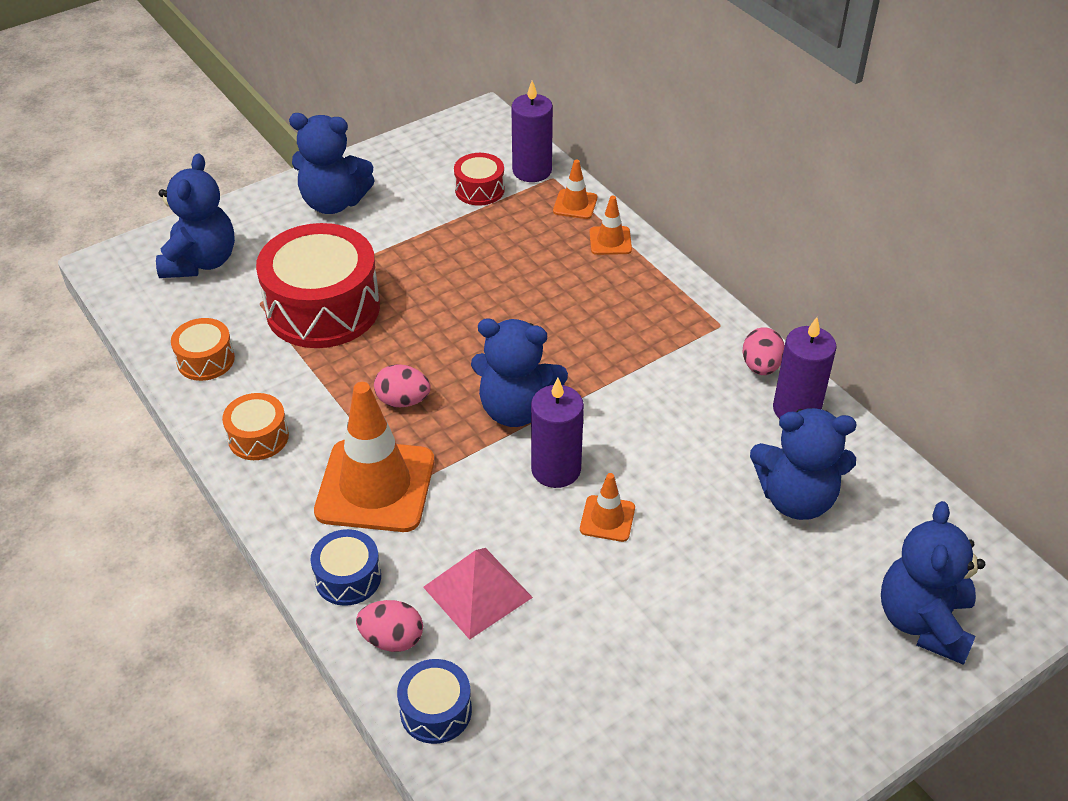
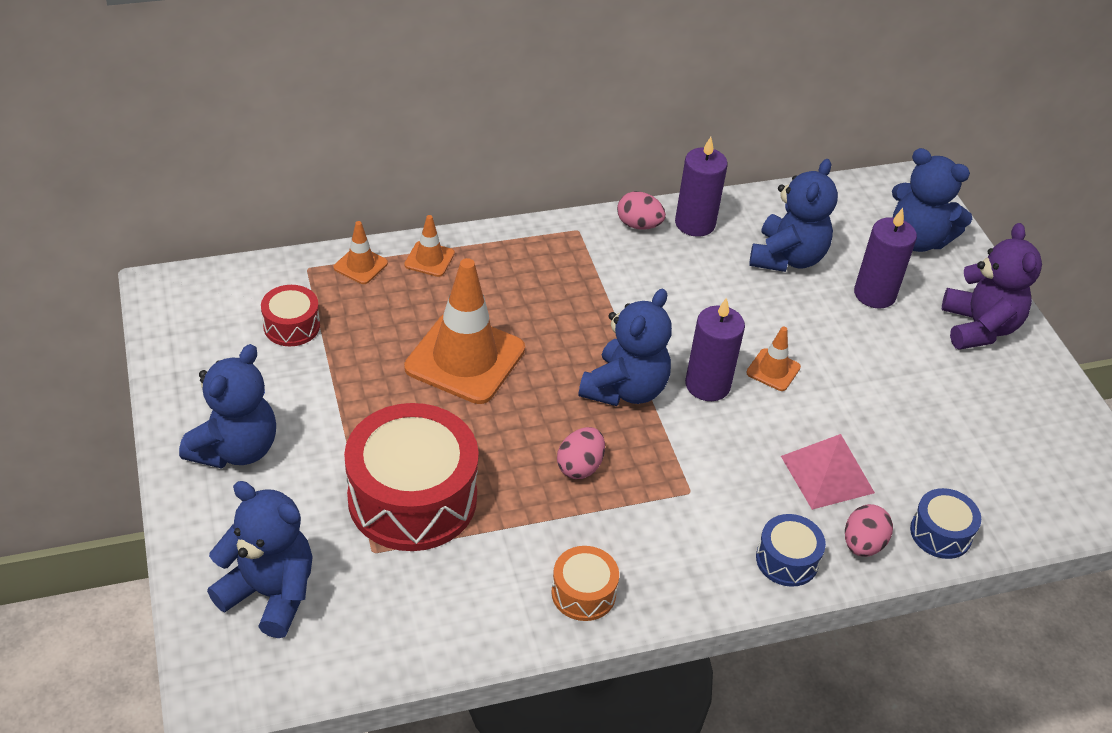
camera: 75 degrees left, 0 degrees up
orange drum [171,318,235,381] -> none
orange traffic cone [314,382,434,532] -> orange traffic cone moved to [404,258,525,404]
purple candle [511,81,553,182] -> purple candle moved to [854,208,917,309]
none -> purple teddy bear [942,223,1042,350]

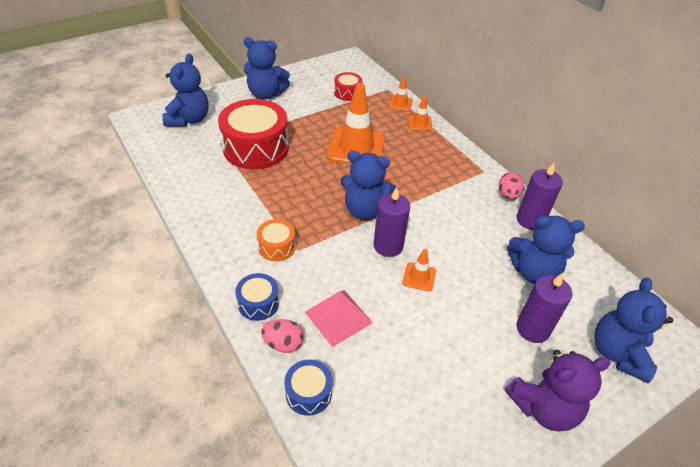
camera: 75 degrees right, 0 degrees up
orange drum [551,546,619,621] -> orange drum moved to [257,219,296,261]
pink egg [557,427,605,479] -> none

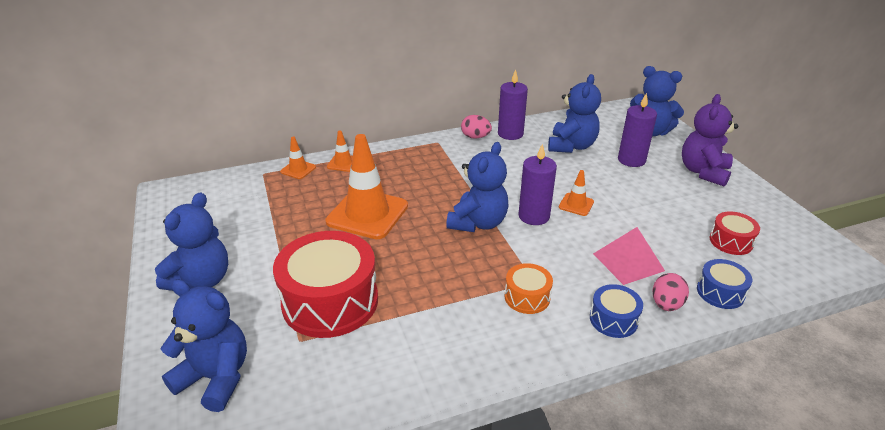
camera: 75 degrees left, 10 degrees down
red drum [334,72,362,101] -> red drum moved to [710,211,760,255]
purple teddy bear [505,350,611,431] -> purple teddy bear turned 150 degrees counterclockwise [682,94,738,187]

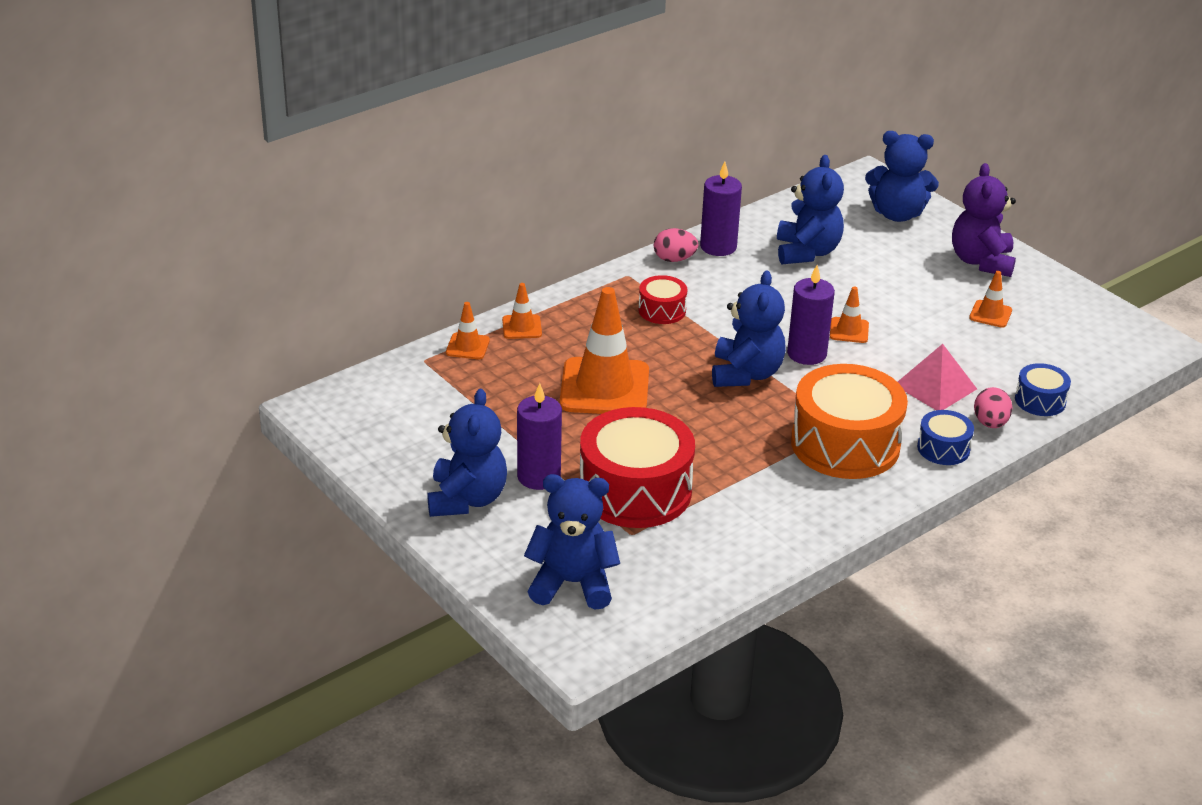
camera: 20 degrees left, 0 degrees up
orange drum [505,263,553,314] -> orange drum [791,364,908,479], size x2.08
purple candle [618,93,657,167] -> purple candle moved to [517,383,562,490]
red drum [710,211,760,255] -> red drum moved to [638,275,687,324]
none -> orange traffic cone [969,271,1012,328]

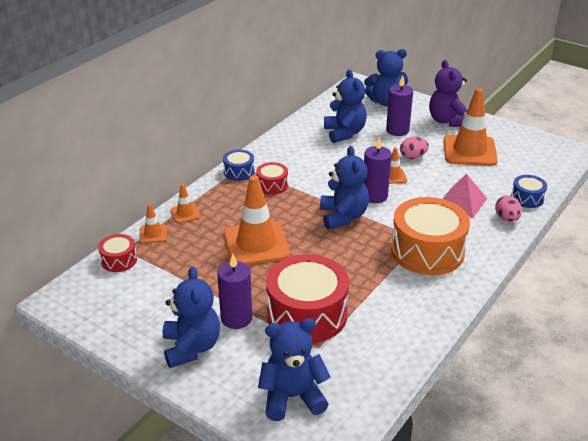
camera: 15 degrees left, 0 degrees up
pink egg [654,228,699,262] -> pink egg moved to [400,137,429,159]
purple candle [700,162,742,256] -> purple candle moved to [386,75,413,136]
blue drum [917,410,974,465] -> blue drum moved to [223,150,255,181]
orange traffic cone [969,271,1012,328] -> orange traffic cone [444,88,498,166], size x2.17
none -> red drum [98,234,137,272]

